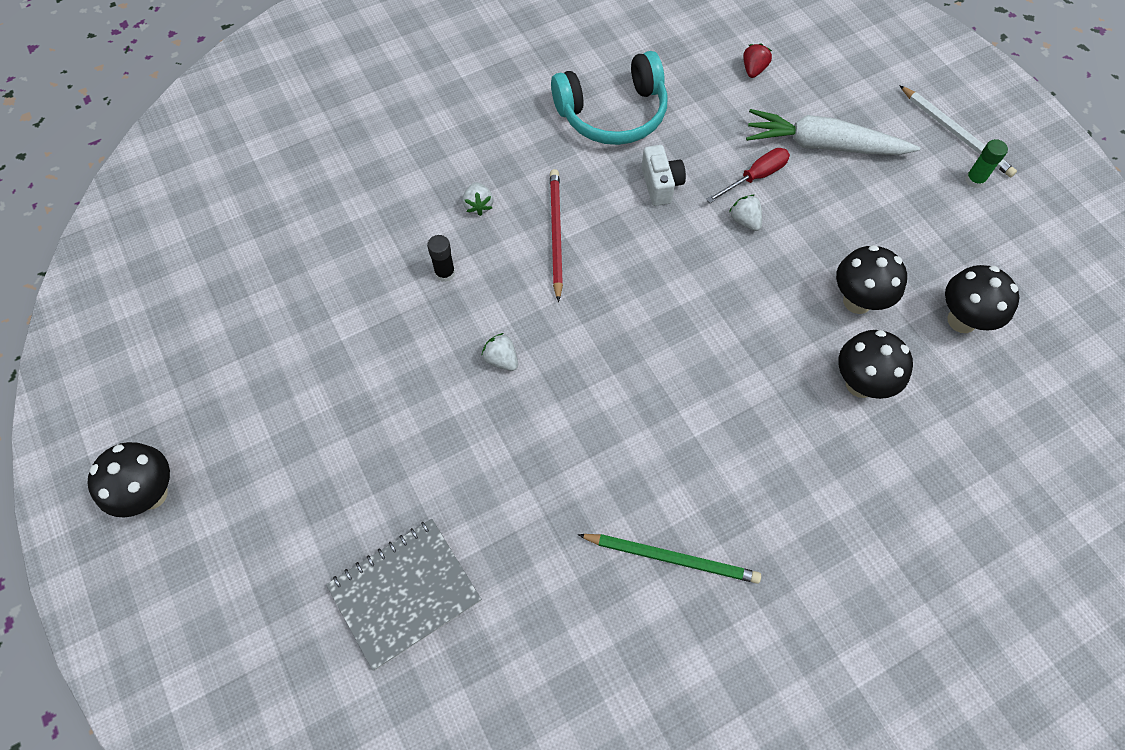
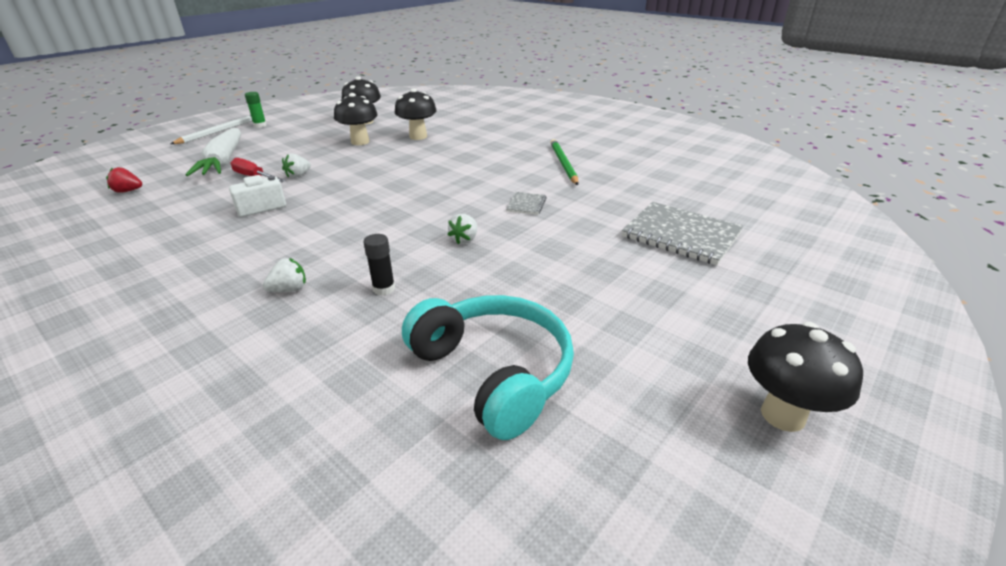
camera: 110 degrees left, 30 degrees down
red pencil [550,169,563,302] -> none
turquoise headphones [551,51,668,145] -> turquoise headphones moved to [402,295,574,440]
none -> grey notebook [506,192,547,215]

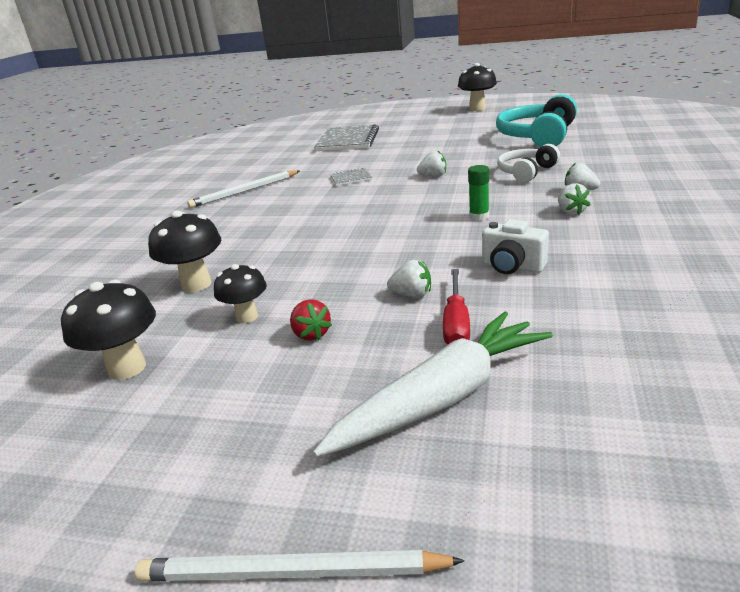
camera: 115 degrees left, 5 degrees down
red strawberry [106,167,142,193] -> red strawberry moved to [290,299,332,341]
green glue stick [245,92,267,128] -> green glue stick moved to [468,165,489,221]
black mushroom [334,93,378,145] -> black mushroom [214,264,267,323], size x0.67
black glue stick [363,234,395,296] -> white headphones [497,144,560,183]
green pencil [550,139,579,185] -> white pencil [187,170,300,208]
none -> white strawberry [558,183,590,215]

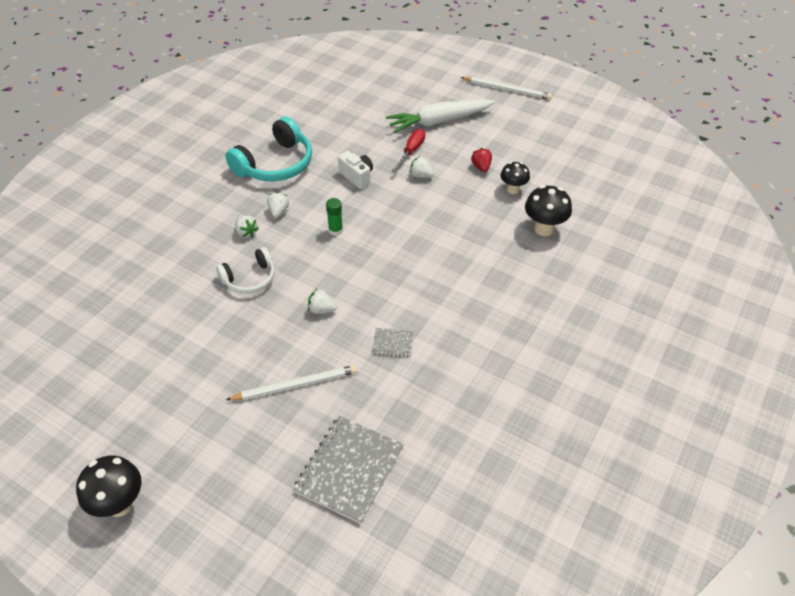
camera: 165 degrees left, 20 degrees up
black mushroom [61,280,156,380] -> none
white pencil [187,170,300,208] -> white pencil moved to [226,365,358,401]
turquoise headphones [496,94,577,147] -> turquoise headphones moved to [225,116,312,182]

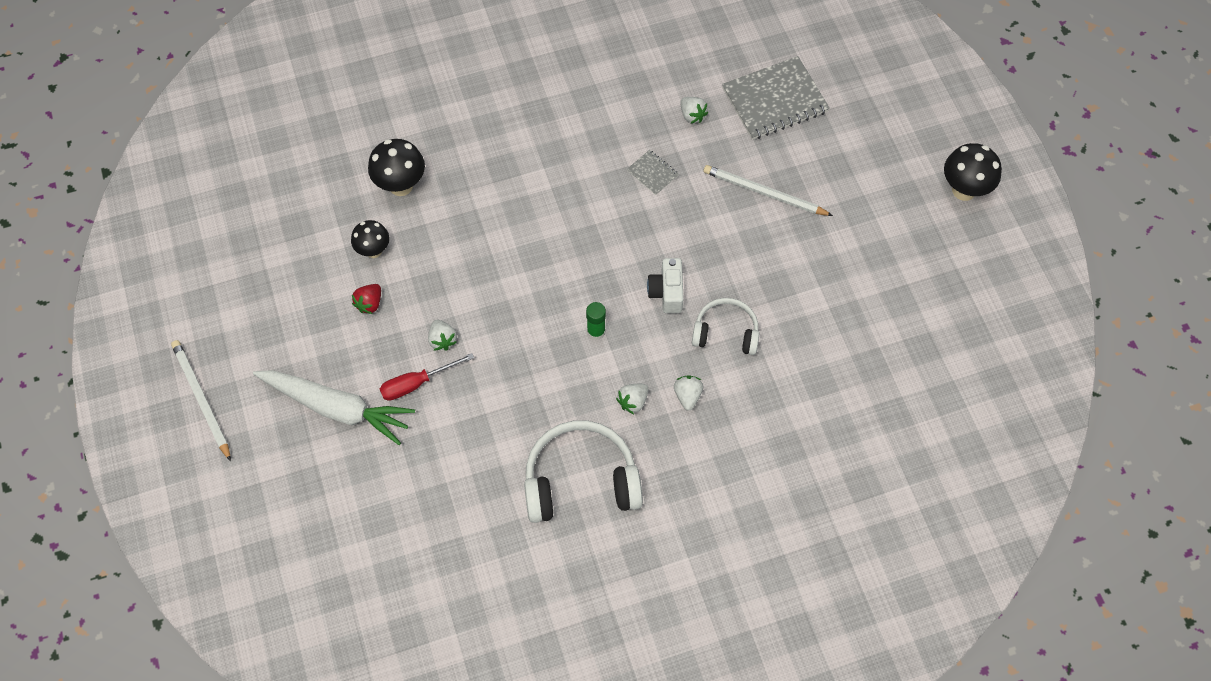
camera: 140 degrees left, 15 degrees up
turquoise headphones [225,116,312,182] -> white headphones [524,420,643,523]
white strawberry [308,289,337,314] -> white strawberry moved to [680,97,708,124]
white camera [338,151,373,189] -> white camera moved to [647,258,684,313]

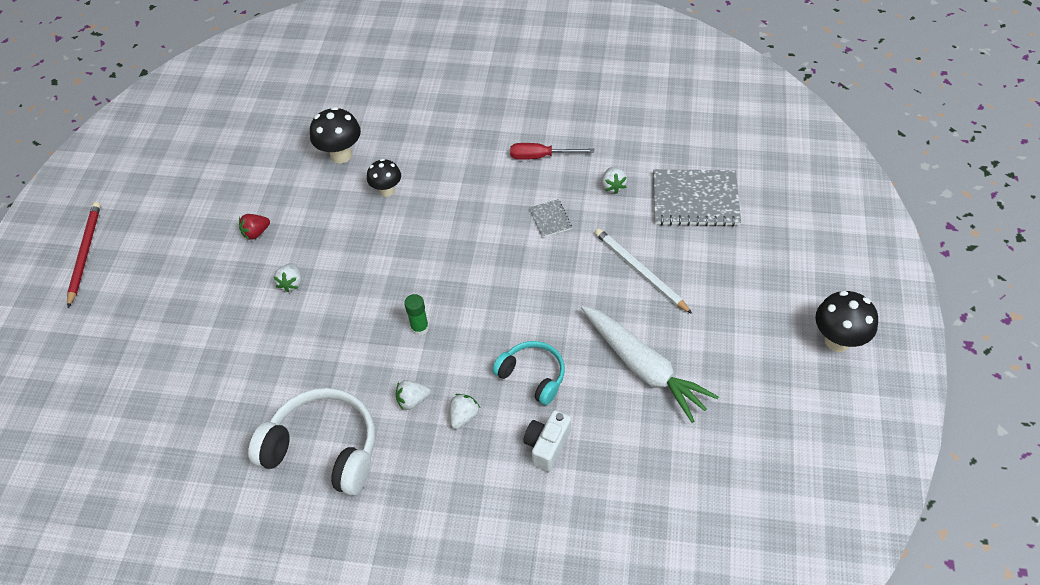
camera: 30 degrees right, 10 degrees down
white pencil [171,340,231,461] -> red pencil [67,202,101,308]
white carrot [253,370,415,445] -> white carrot moved to [581,306,719,423]
black mushroom [351,220,389,258] -> black mushroom moved to [367,159,401,197]
red screwdriver [380,353,474,401] -> red screwdriver moved to [510,143,594,160]
white camera [647,258,684,313] -> white camera moved to [523,410,571,472]
white headphones [692,298,759,355] -> turquoise headphones [492,341,565,405]

